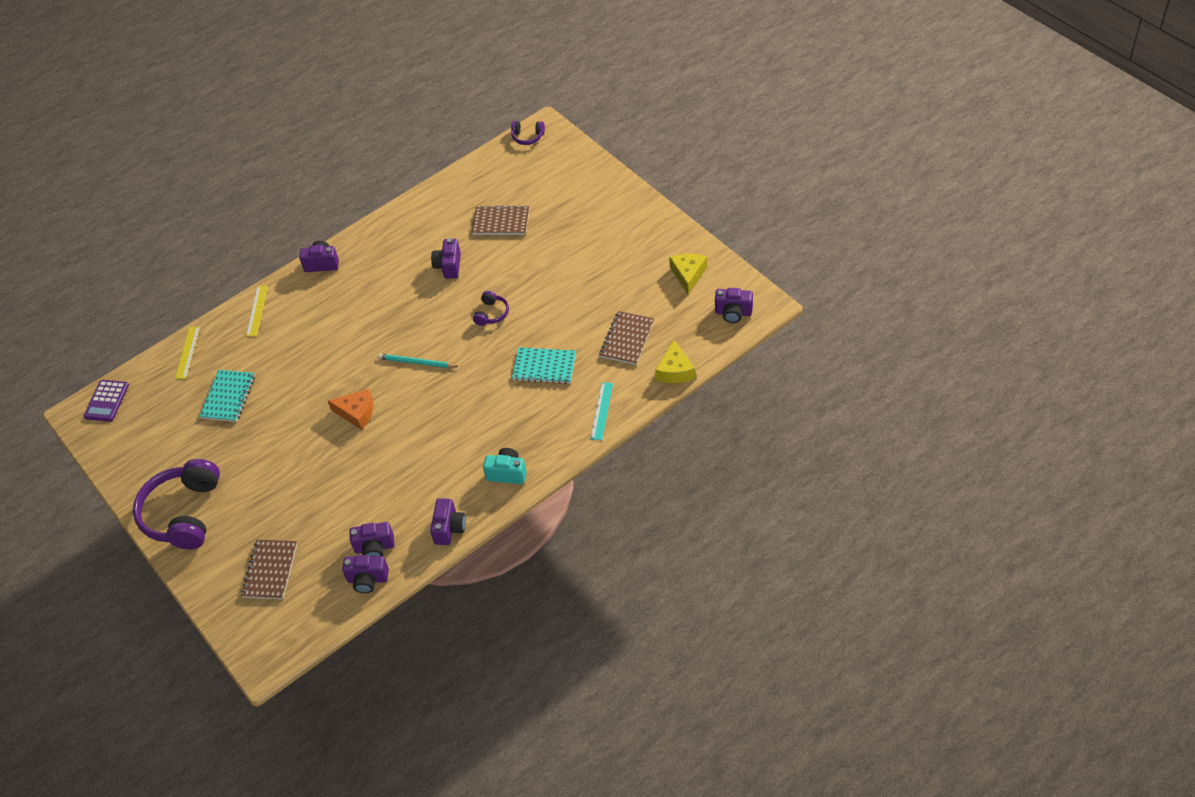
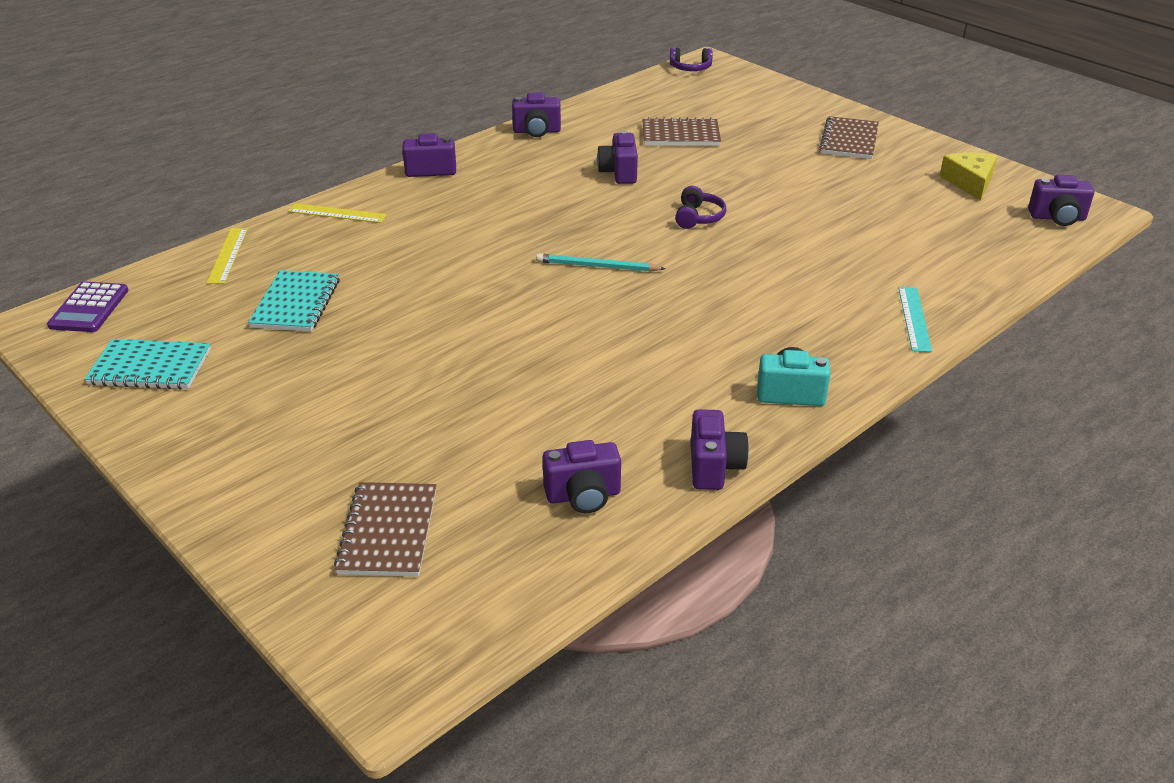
camera: 10 degrees left, 15 degrees down
purple headphones [133,459,220,550] -> none
yellow ruler [246,286,268,336] -> yellow ruler turned 75 degrees counterclockwise [288,203,387,223]
orange cheese [328,389,373,430] -> none
purple camera [342,555,389,593] -> purple camera moved to [512,92,561,137]
turquoise notebook [512,347,576,384] -> turquoise notebook moved to [85,339,211,389]
brown notebook [600,311,654,365] -> brown notebook moved to [819,116,879,159]
yellow cheese [655,340,696,383] -> none

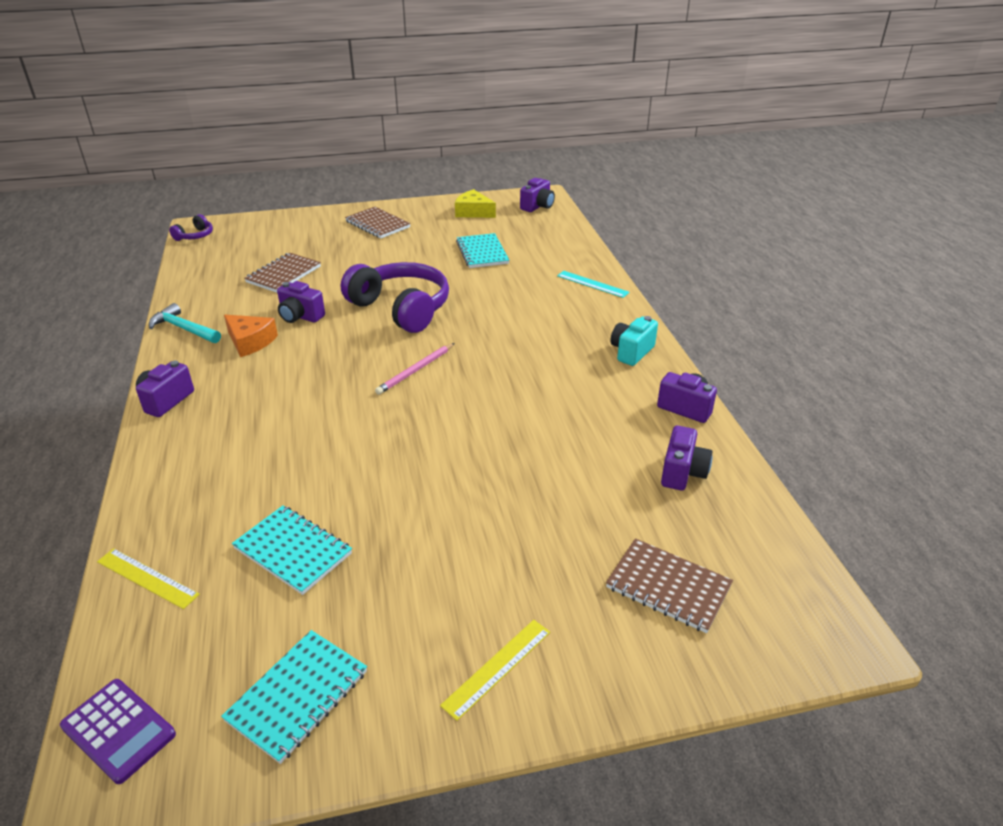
camera: 60 degrees left, 0 degrees up
yellow ruler [288,203,387,223] -> yellow ruler moved to [440,620,550,721]
purple camera [512,92,561,137] -> turquoise hammer [149,303,221,343]
turquoise pencil [536,253,666,271] -> pink pencil [375,343,455,395]
purple headphones [675,186,726,229] -> purple headphones [341,262,449,333], size x2.25
none -> orange cheese [224,315,278,357]
none -> turquoise notebook [456,233,509,268]

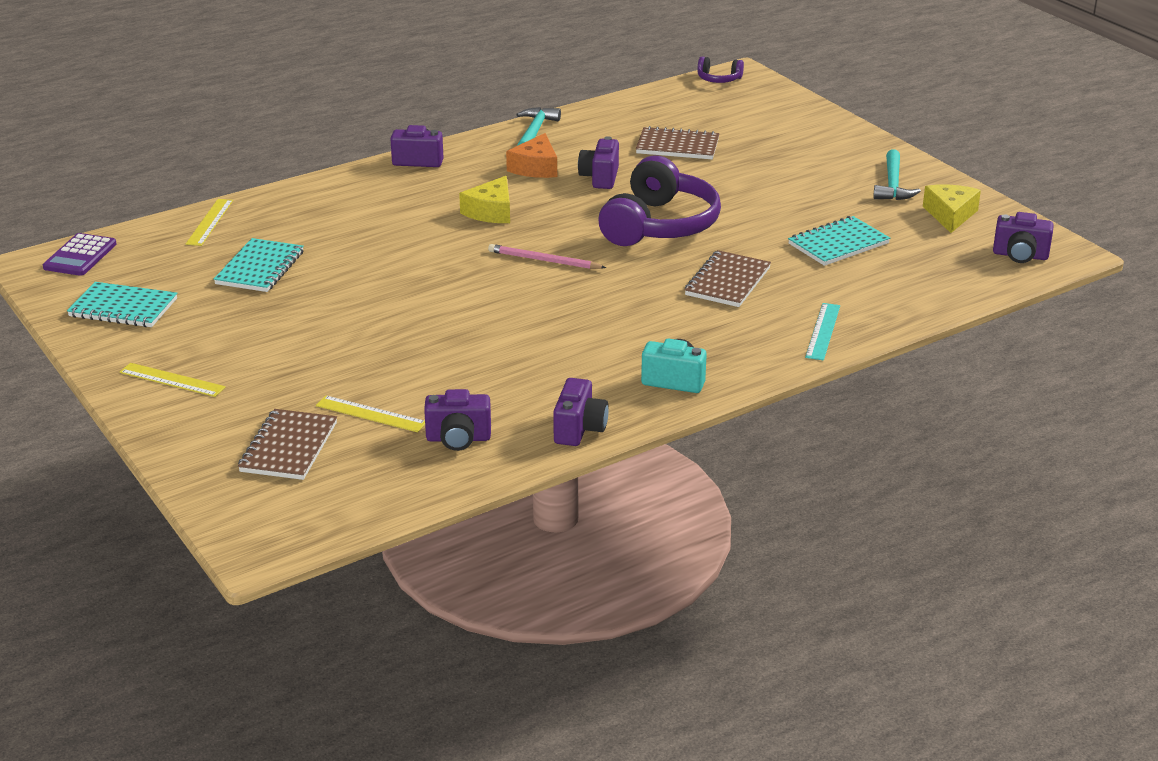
camera: 70 degrees right, 5 degrees down
brown notebook [345,207,411,238] -> brown notebook moved to [685,250,771,307]
none -> yellow ruler [316,395,425,432]
none -> yellow cheese [459,176,510,223]
none -> turquoise hammer [873,149,921,200]

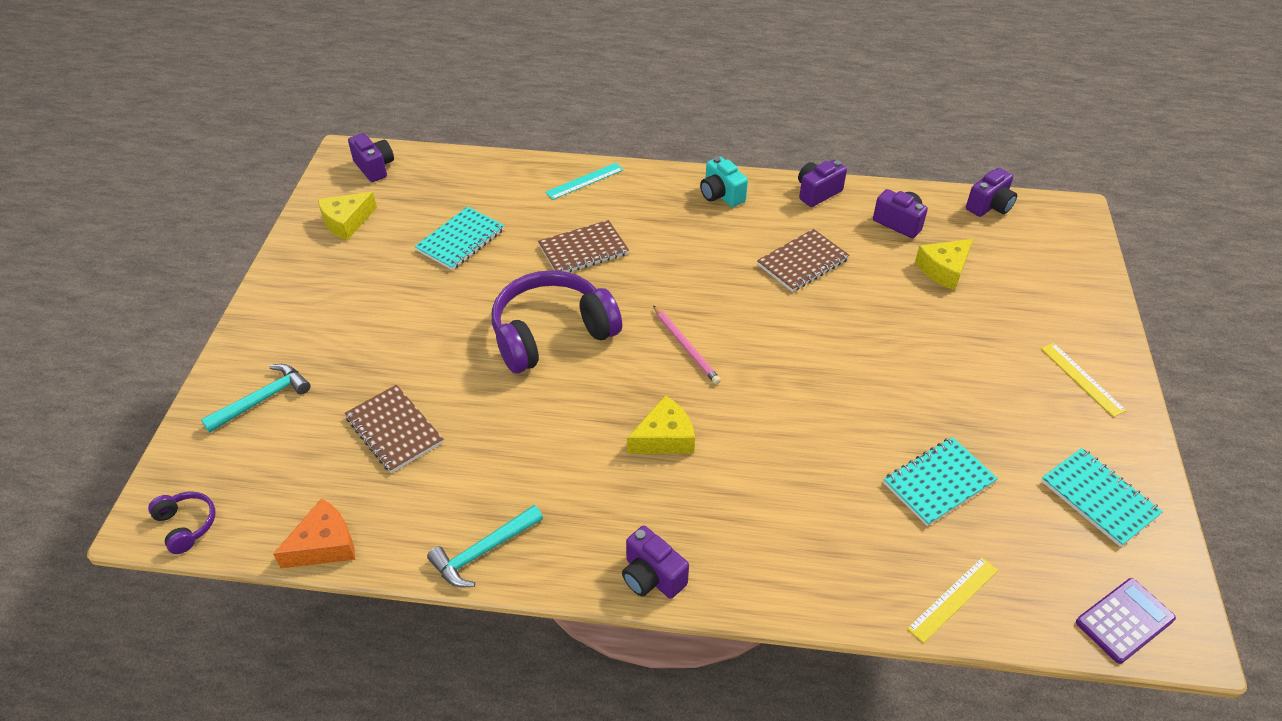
camera: 140 degrees left, 15 degrees up
brown notebook [238,409,337,480] -> brown notebook moved to [757,229,850,292]
yellow ruler [316,395,425,432] -> yellow cheese [915,239,973,290]
orange cheese [506,133,557,178] -> orange cheese moved to [273,498,355,568]
purple camera [578,136,619,189] -> purple camera moved to [966,168,1017,217]
turquoise notebook [788,216,890,266] -> turquoise notebook turned 60 degrees counterclockwise [415,206,504,270]
turquoise hammer [873,149,921,200] -> turquoise hammer moved to [201,364,311,433]

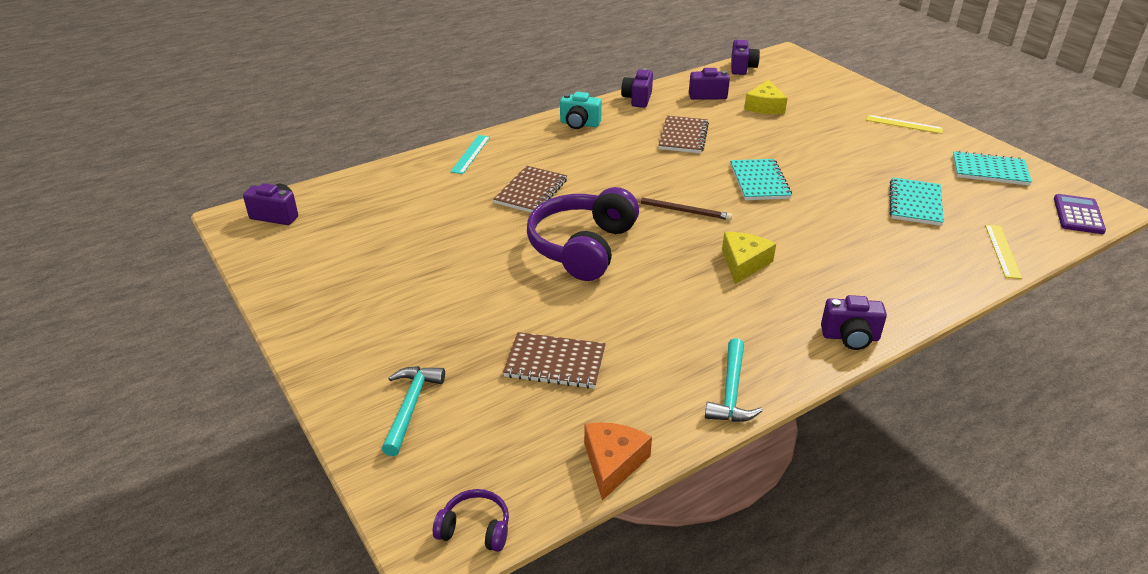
camera: 40 degrees left, 10 degrees down
yellow cheese [318,192,377,240] -> none
turquoise notebook [415,206,504,270] -> turquoise notebook moved to [730,159,792,200]
pink pencil [653,306,721,384] -> brown pencil [635,197,732,220]

